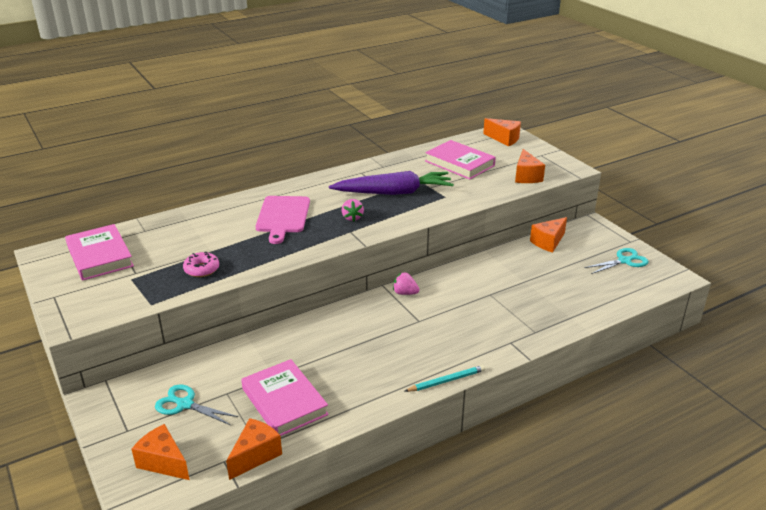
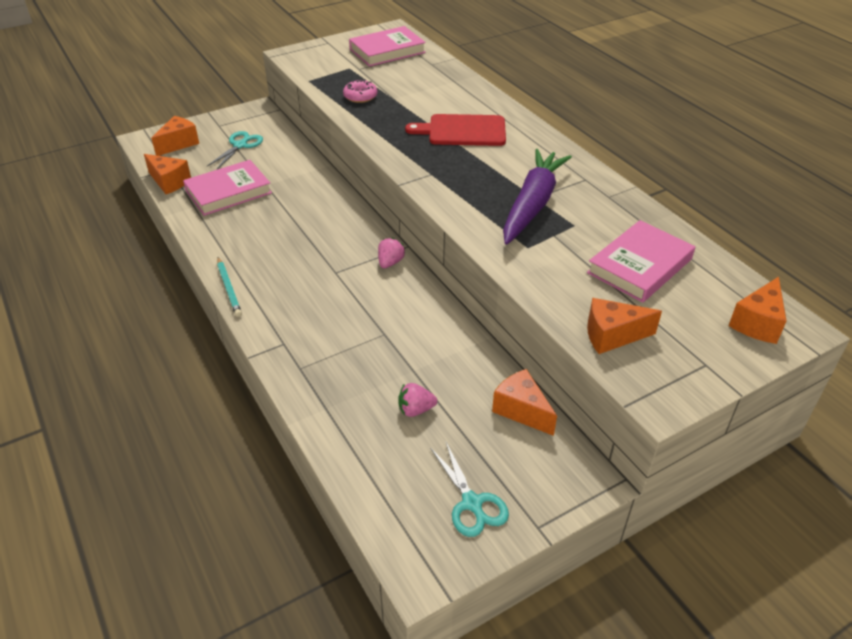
camera: 90 degrees right, 10 degrees up
pink cutting board [256,196,310,244] -> red cutting board [405,114,506,146]
purple carrot [329,171,454,195] -> purple carrot turned 150 degrees counterclockwise [503,149,572,245]
pink strawberry [341,199,364,221] -> pink strawberry moved to [398,383,437,417]

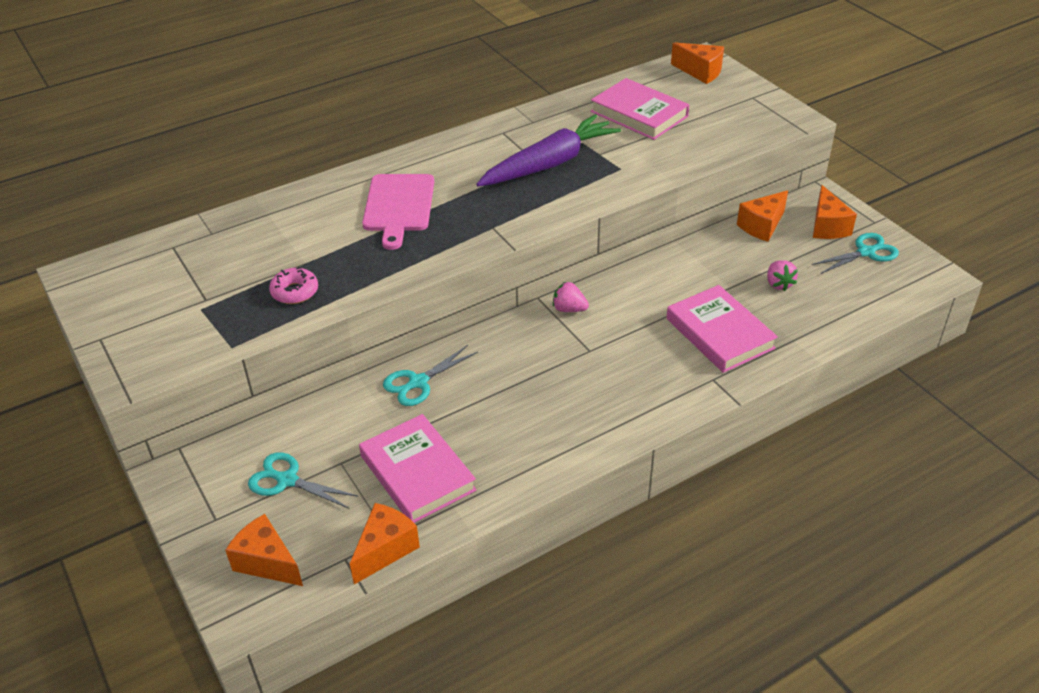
camera: 90 degrees left, 0 degrees up
turquoise pencil [217,257,242,317] -> none
pink book [349,26,426,67] -> pink book moved to [666,285,778,373]
red cutting board [405,114,506,146] -> pink cutting board [362,174,434,250]
purple carrot [503,149,572,245] -> purple carrot turned 120 degrees clockwise [476,114,621,187]
orange cheese [587,298,662,354] -> orange cheese moved to [813,185,857,239]
none -> turquoise scissors [383,345,478,406]

